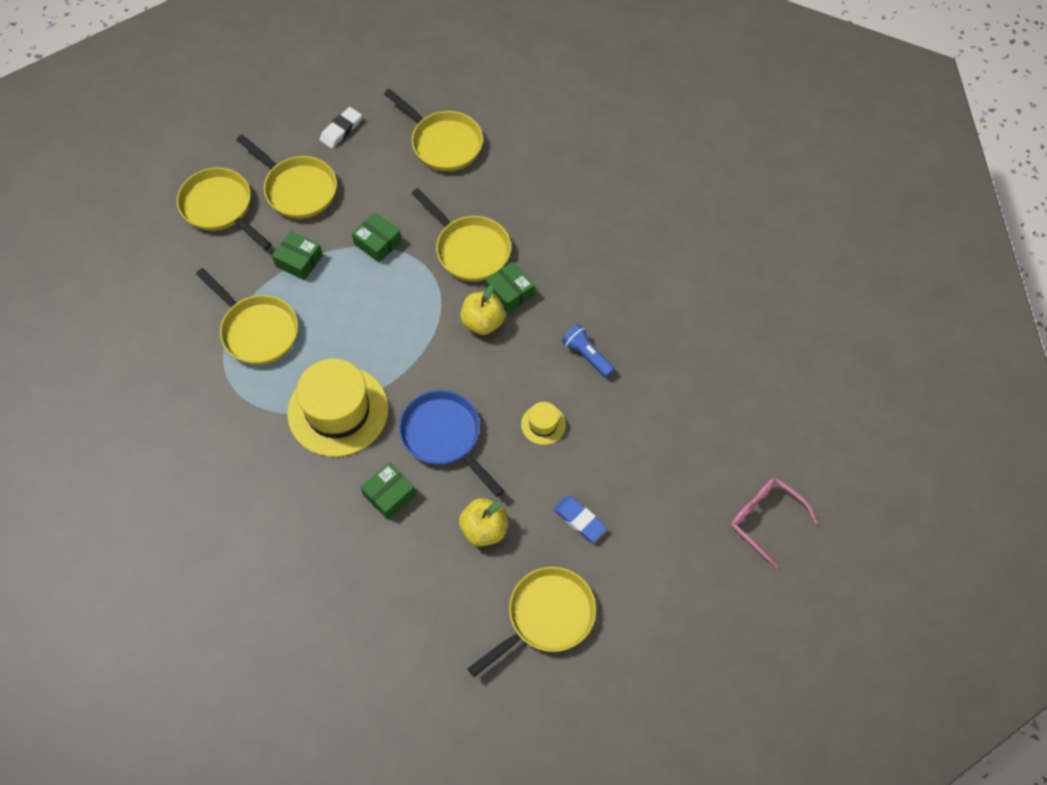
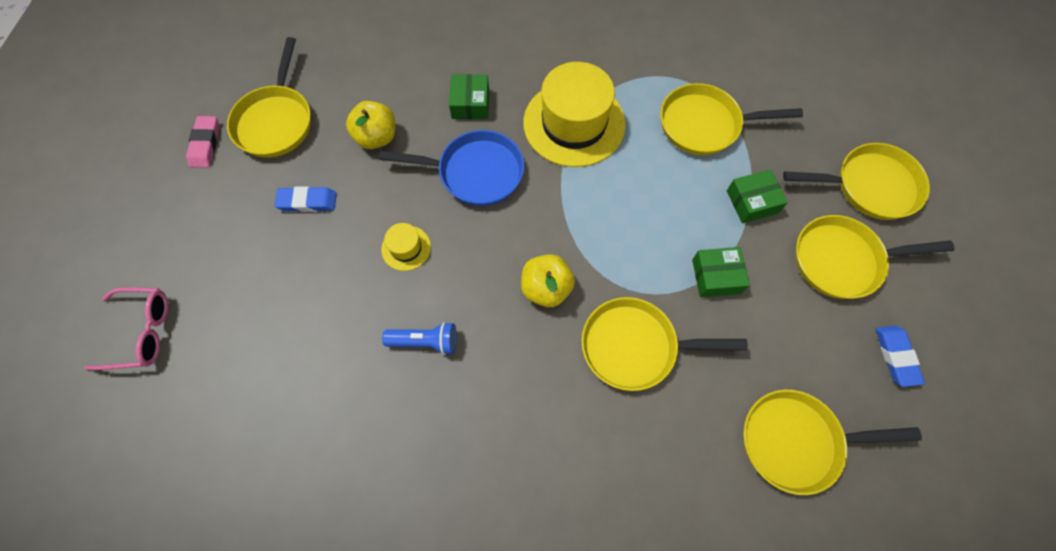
camera: 135 degrees right, 5 degrees up
white eraser [320,107,362,148] -> blue eraser [876,326,925,387]
green box [486,262,535,314] -> none
none -> pink eraser [186,116,219,168]

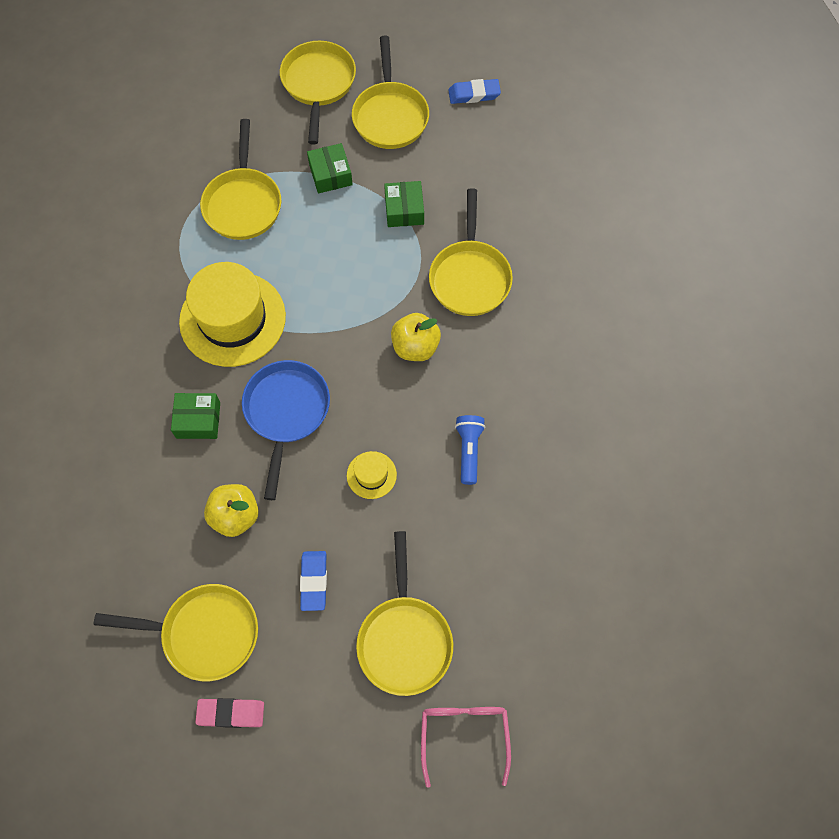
camera: 90 degrees left, 0 degrees up
yellow pan [743,390,922,495] -> yellow pan moved to [356,531,453,696]

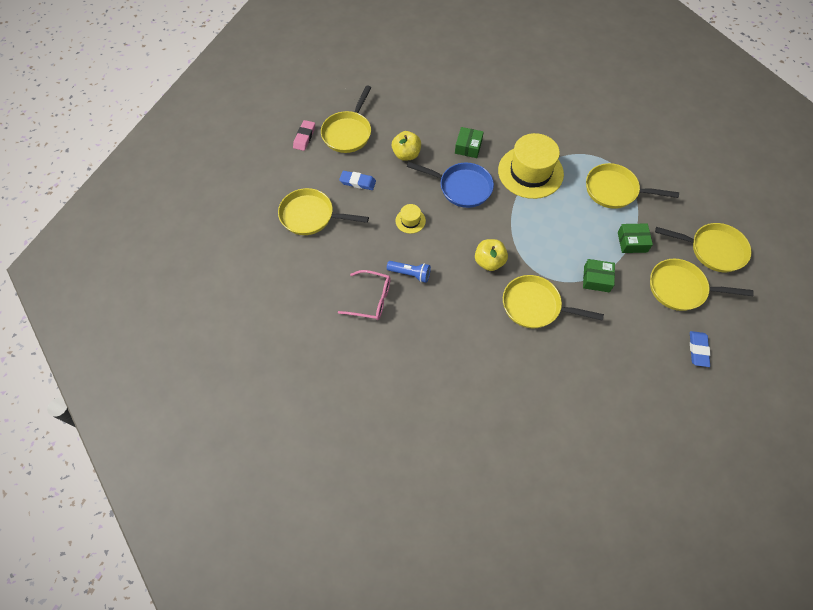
camera: 105 degrees right, 5 degrees down
pink glasses [421,707,511,788] -> pink glasses moved to [338,270,391,320]

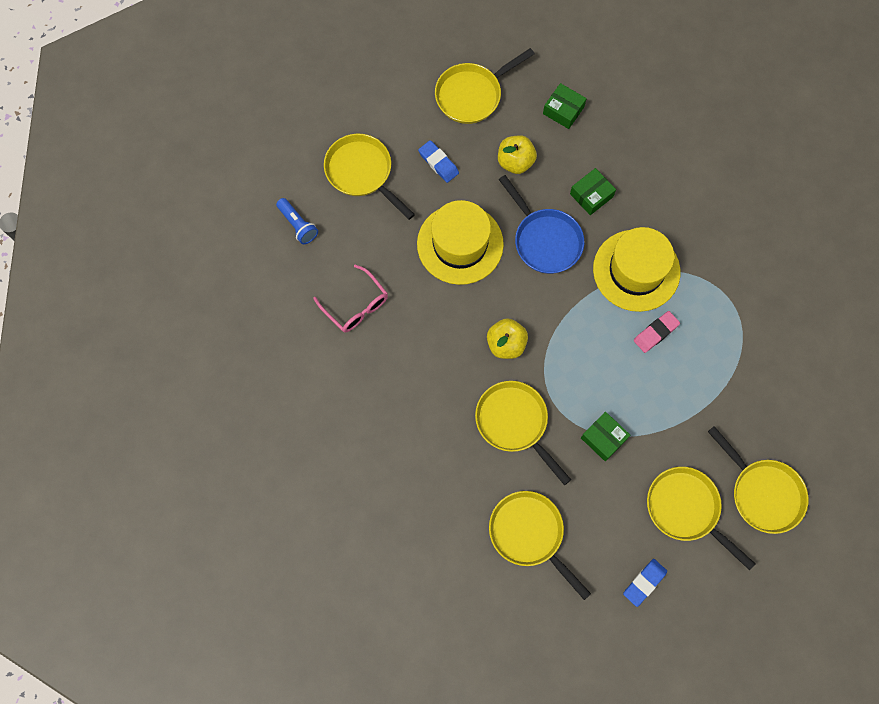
camera: 35 degrees right, 10 degrees up
pink eraser [293,120,315,151] -> pink eraser moved to [634,311,680,353]
blue flashlight [387,261,431,283] -> blue flashlight moved to [276,198,318,244]
yellow hat [395,204,426,234] -> yellow hat [417,200,504,285], size x2.26
yellow pan [586,163,679,209] -> yellow pan moved to [489,491,591,600]
green box [618,223,653,253] -> green box moved to [543,83,587,129]

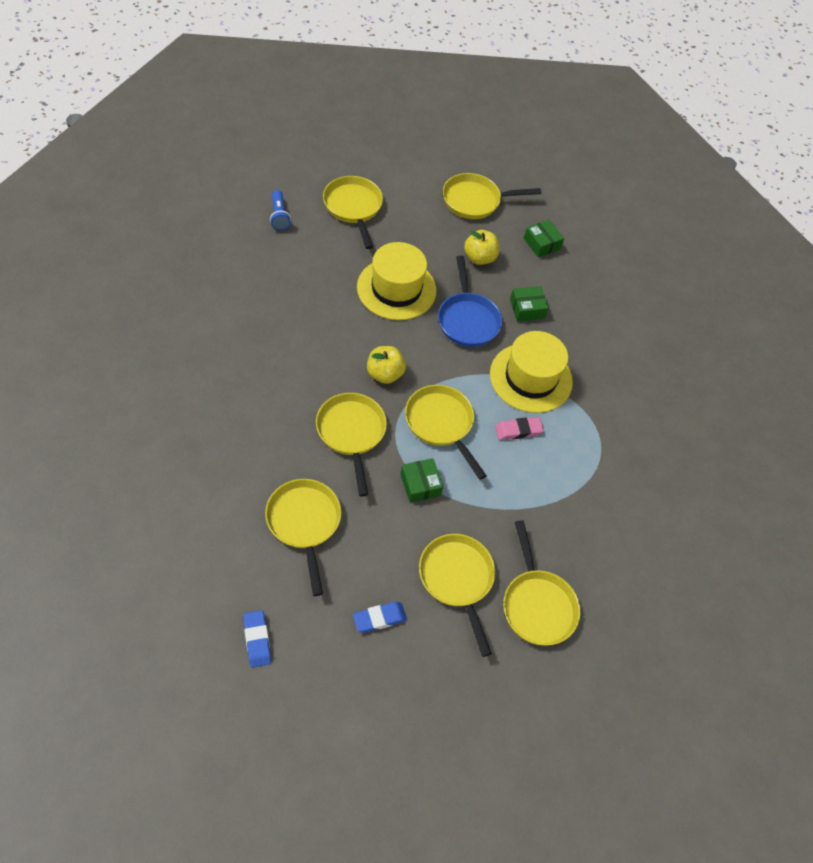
camera: 20 degrees right, 15 degrees down
pink glasses [313,265,388,333] -> none
blue eraser [418,140,459,183] -> blue eraser moved to [243,610,271,668]
none -> yellow pan [405,385,487,480]

